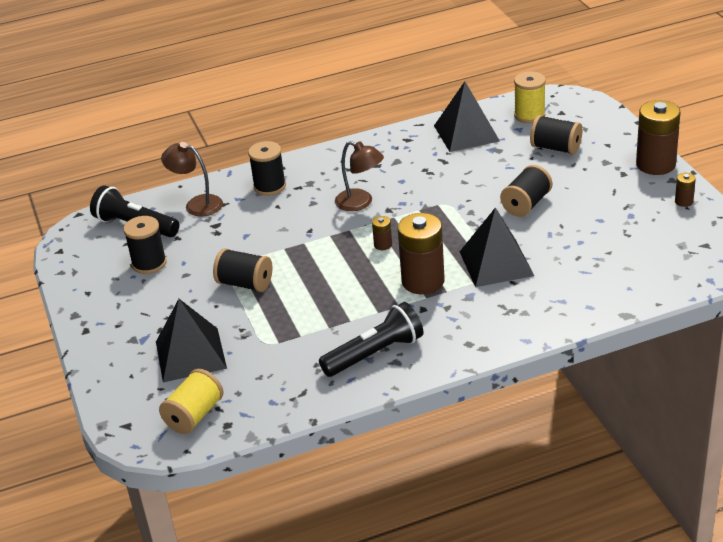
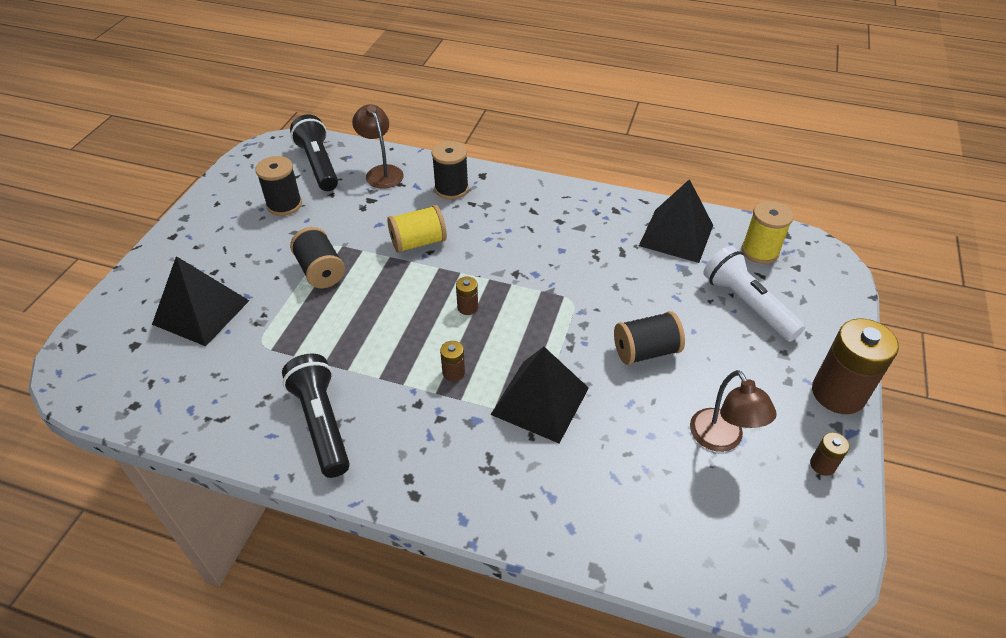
camera: 35 degrees right, 10 degrees up
yellow spool [159,369,224,434] -> yellow spool moved to [387,205,447,253]
black flashlight [319,302,424,377] -> black flashlight turned 120 degrees counterclockwise [282,354,350,478]
brown lamp [335,141,384,211] -> brown lamp moved to [690,370,777,452]
brown battery [398,213,445,294] -> brown battery [440,341,465,381], size x0.44
black spool [530,115,582,155] -> white flashlight [703,246,805,342]

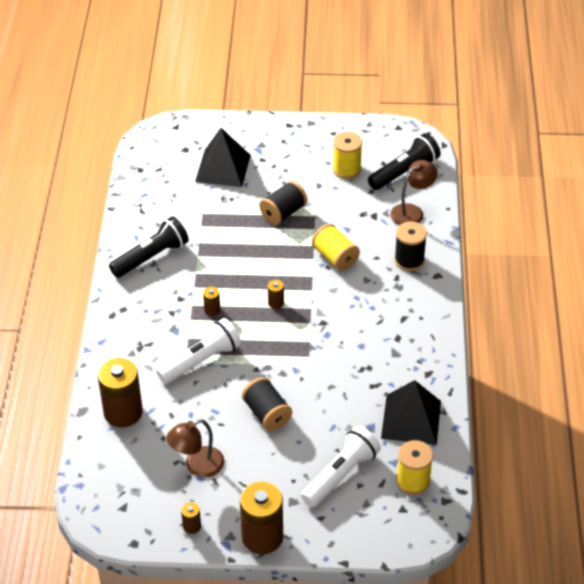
camera: 75 degrees right, 0 degrees up
black spool [255,156,302,216] -> yellow spool [333,132,362,179]
black pyramid [491,347,589,444] -> white flashlight [156,318,241,384]
none -> brown battery [98,358,143,428]

